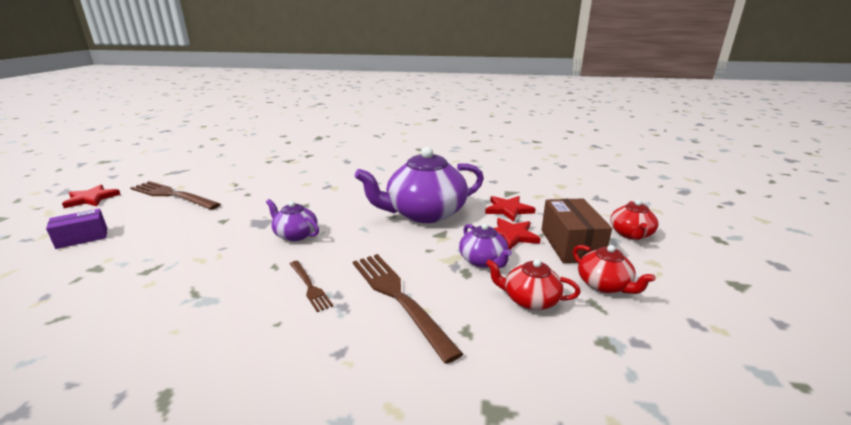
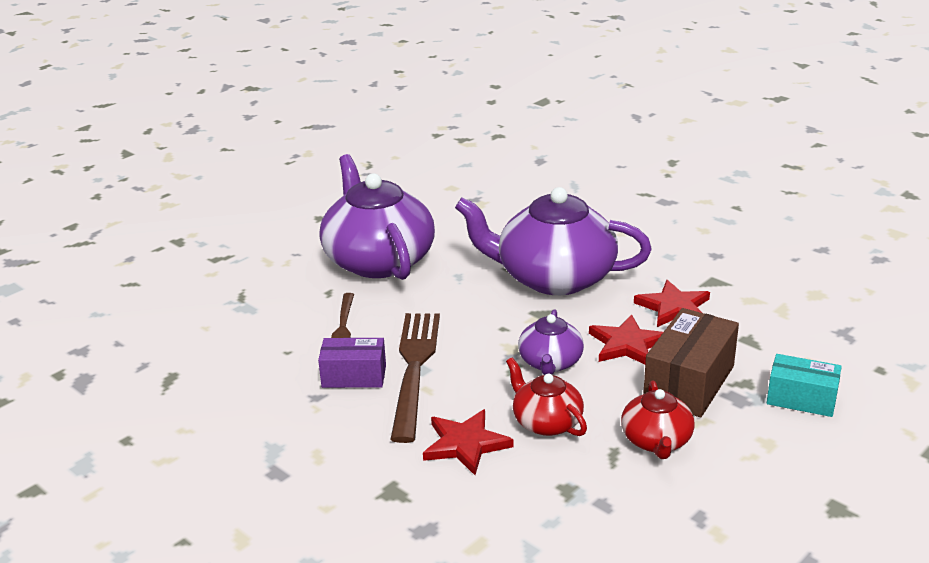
camera: 35 degrees right, 5 degrees up
purple box [46,209,107,249] -> purple box moved to [318,338,386,388]
red star [62,185,121,208] -> red star moved to [423,409,513,475]
brown fork [130,181,221,210] -> none
purple teapot [266,199,319,241] -> purple teapot [320,154,435,280], size x2.02
red teapot [610,200,659,240] -> turquoise box [767,354,842,417]

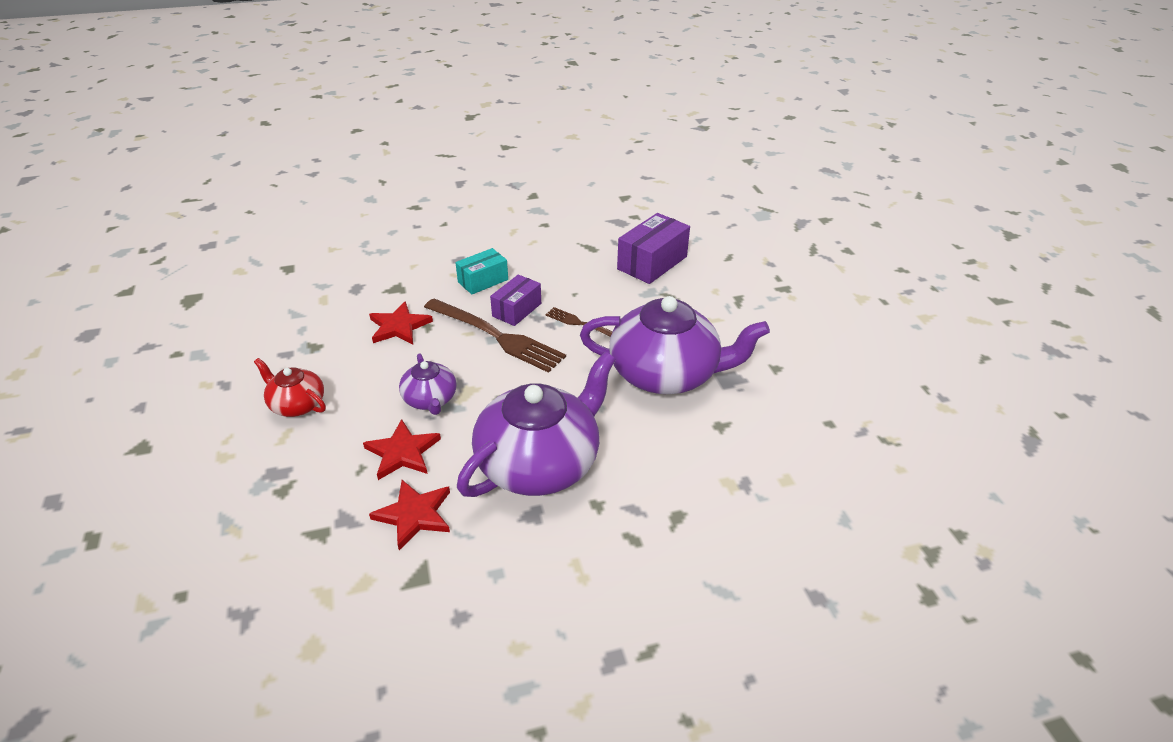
camera: 120 degrees right, 10 degrees up
red teapot [506,357,587,436] -> none
purple teapot [518,309,584,375] -> purple teapot turned 150 degrees counterclockwise [399,353,457,415]
brown box [643,308,739,417] -> none
turquoise box [767,354,842,417] -> turquoise box moved to [455,248,508,295]
none -> purple box [617,213,690,284]

